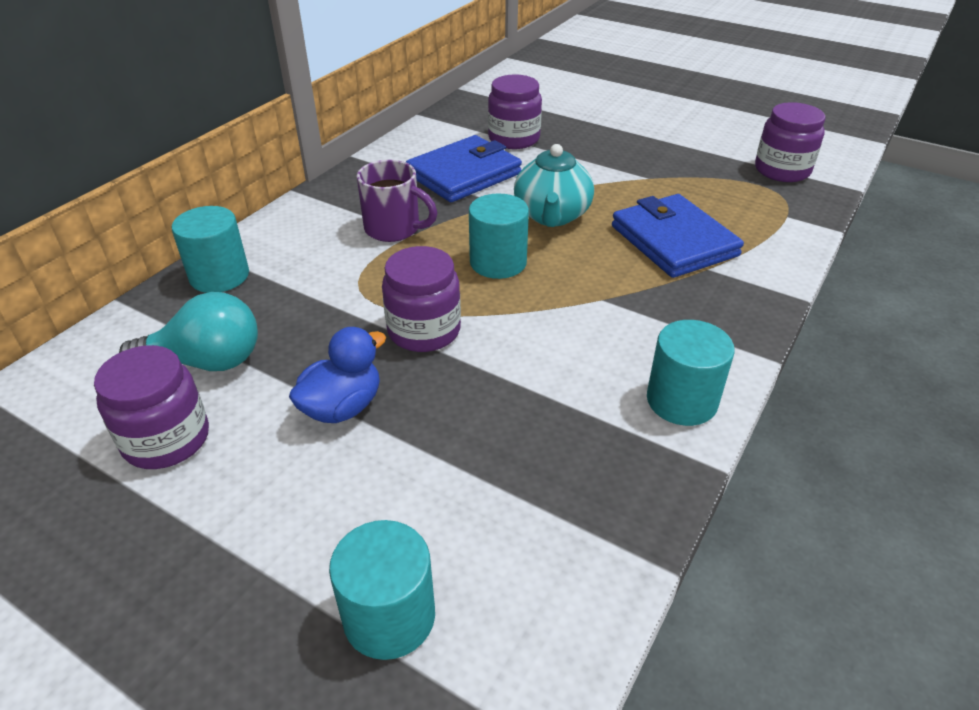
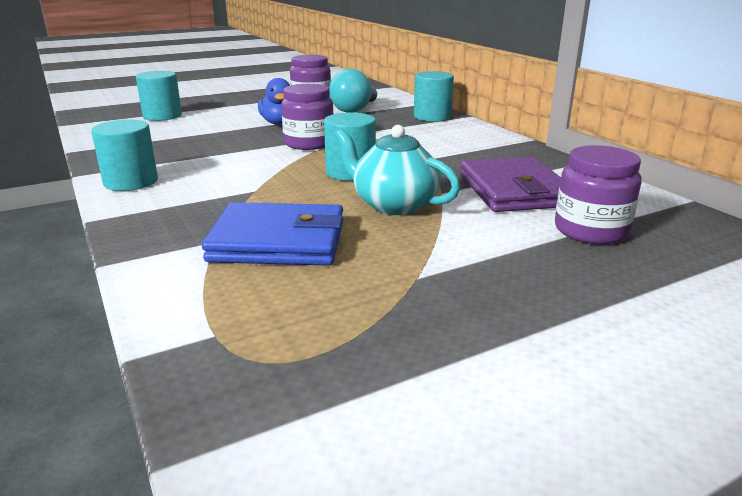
camera: 120 degrees right, 15 degrees down
purple mug [357,160,437,242] -> none
blue wallet [406,135,522,202] -> purple wallet [460,156,561,212]
purple jar [755,102,825,182] -> none

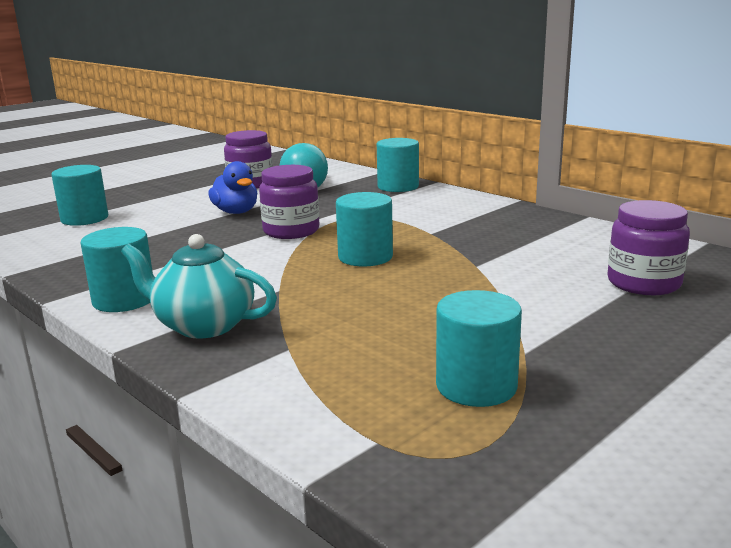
camera: 15 degrees left, 5 degrees down
blue wallet [202,202,344,266] -> none
turquoise teapot [335,125,460,215] -> turquoise teapot moved to [121,234,277,338]
purple wallet [460,156,561,212] -> none
none -> turquoise cylinder [436,290,522,407]

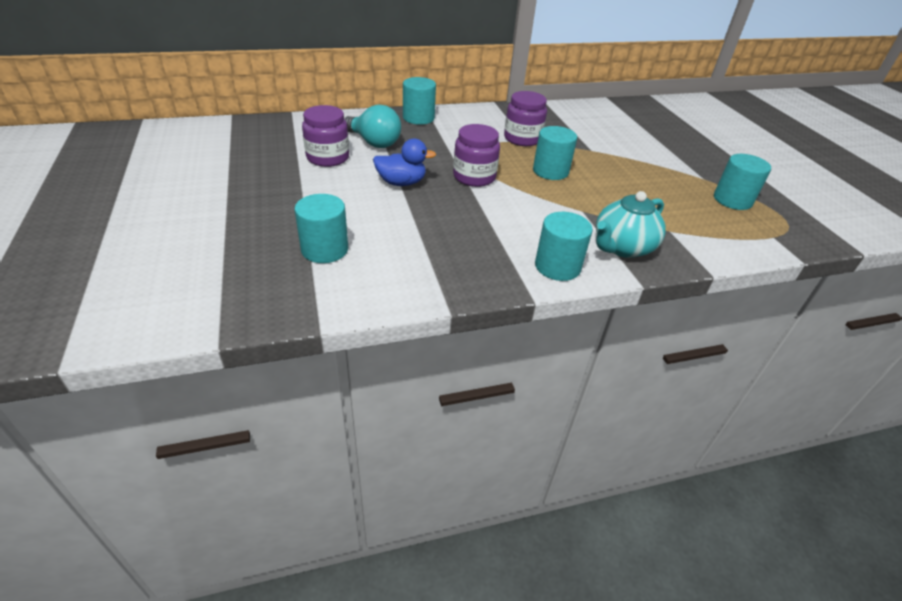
camera: 65 degrees left, 20 degrees up
purple jar [607,200,690,295] -> purple jar moved to [504,91,547,146]

